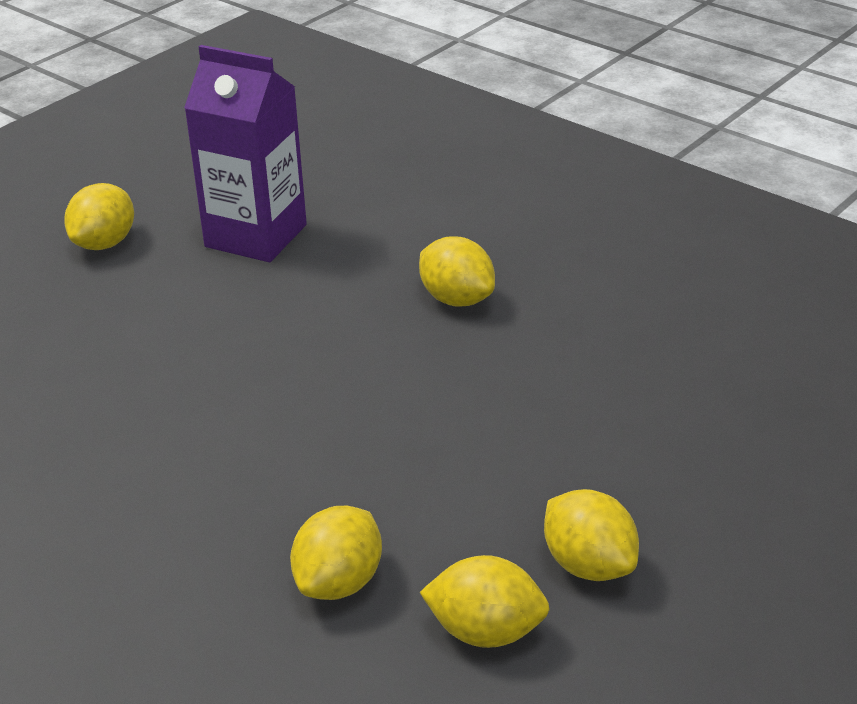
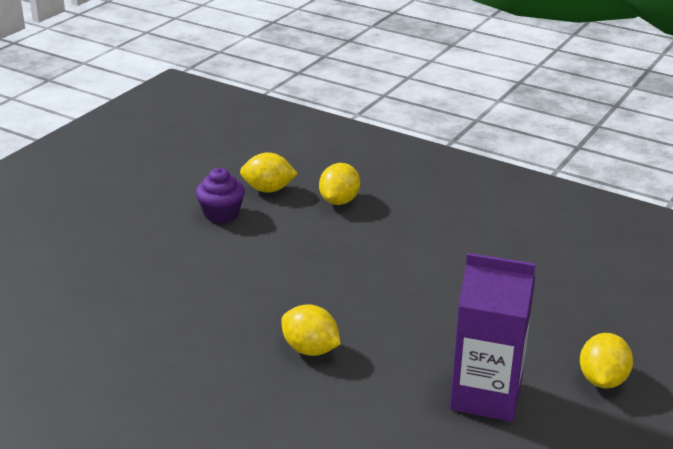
camera: 170 degrees right, 5 degrees down
yellow lemon [544,489,639,581] -> purple cupcake [196,168,245,223]

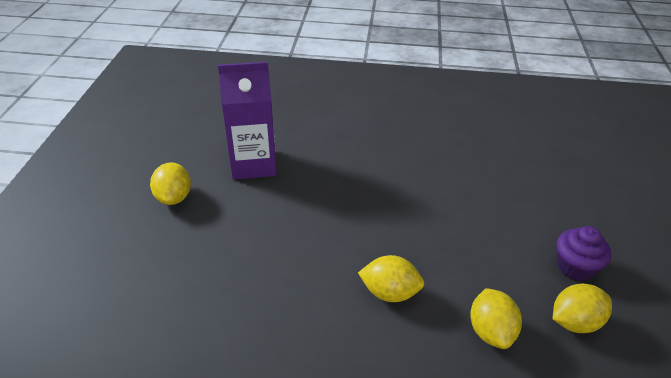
camera: 155 degrees right, 10 degrees up
yellow lemon [281,304,341,356] -> yellow lemon moved to [358,255,424,302]

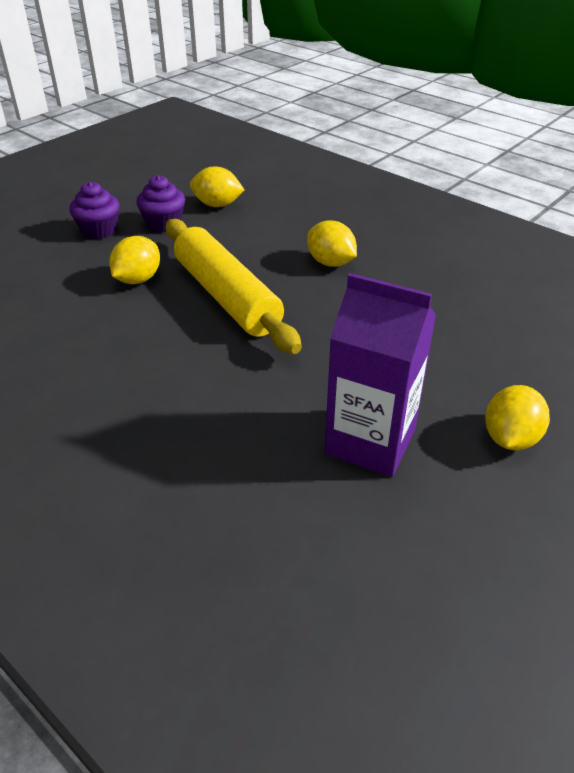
camera: 145 degrees left, 0 degrees up
yellow lemon [470,288,522,349] -> yellow lemon moved to [109,236,160,284]
none -> purple cupcake [69,182,120,239]
none -> yellow rolling pin [165,219,302,354]

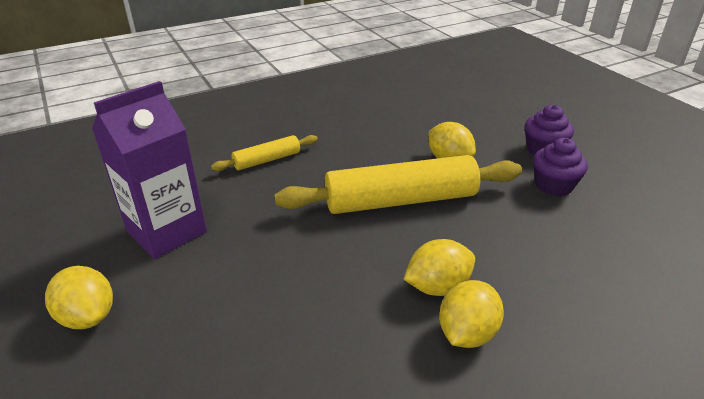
camera: 110 degrees right, 5 degrees down
yellow lemon [190,167,244,207] -> yellow lemon moved to [439,280,504,348]
none -> yellow rolling pin [211,135,318,171]

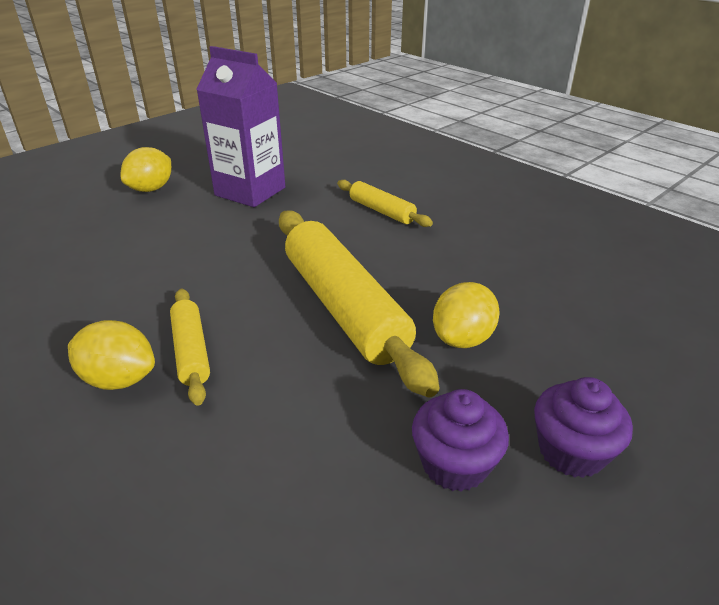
camera: 75 degrees right, 0 degrees up
yellow lemon [404,239,475,296] -> yellow rolling pin [170,289,210,406]

